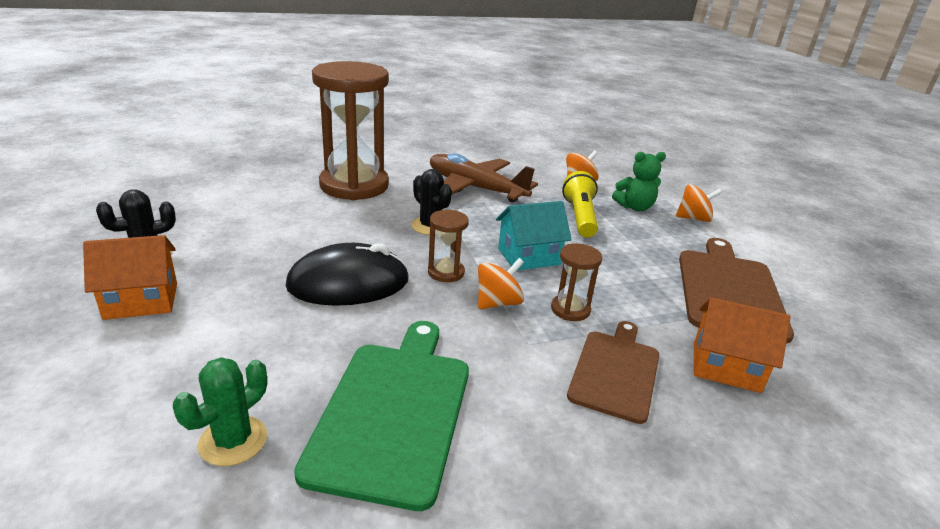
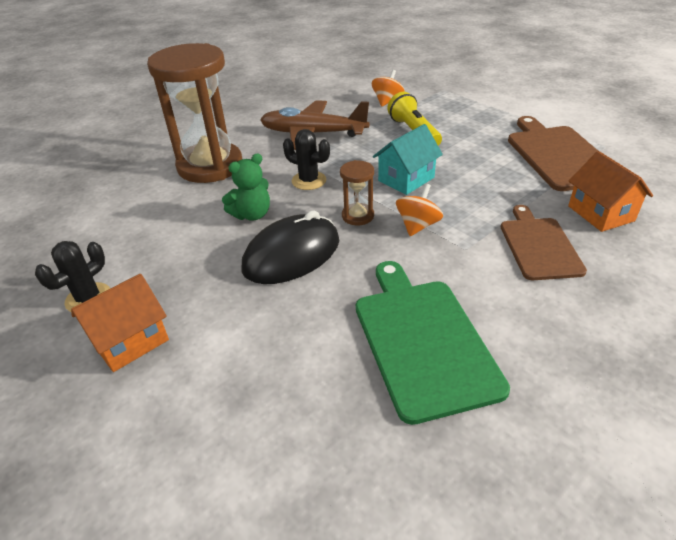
camera: 20 degrees left, 10 degrees up
green cactus [173,357,267,466] -> none
brown hourglass [551,243,602,321] -> none
green teddy bear [612,152,666,211] -> green teddy bear moved to [222,153,270,221]
orange spinning top [676,184,722,222] -> none
orange house [694,297,791,393] -> orange house turned 75 degrees clockwise [568,151,653,232]

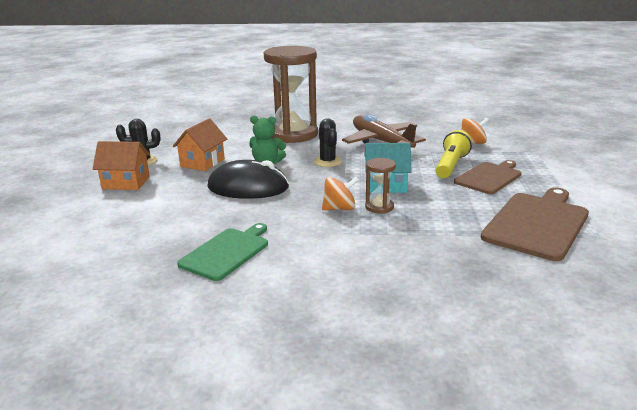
camera: 45 degrees right, 15 degrees down
brown hourglass [340,160,374,225] -> brown hourglass moved to [365,158,396,214]
green cutting board [356,261,510,425] -> green cutting board [177,223,268,281], size x0.67
brown cutting board [501,205,587,280] -> brown cutting board moved to [454,160,521,194]
orange house [568,151,653,232] -> orange house moved to [172,119,227,171]

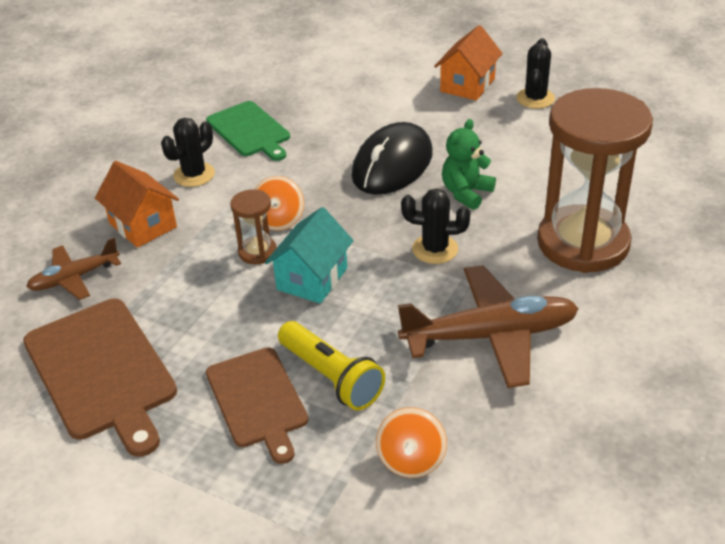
camera: 115 degrees right, 15 degrees up
orange house [172,119,227,171] -> orange house moved to [95,161,179,248]
none -> brown plane [26,237,121,300]
none -> black cactus [161,118,215,187]

